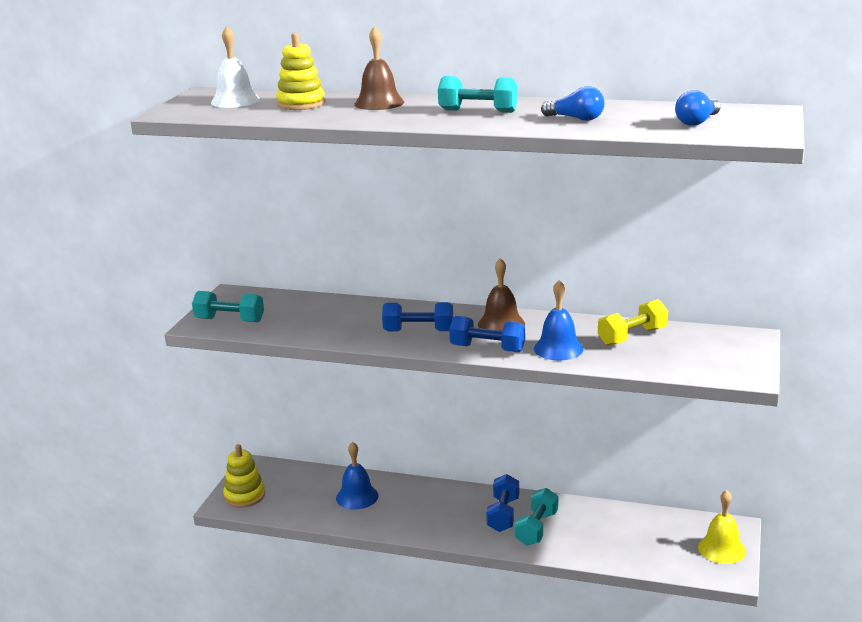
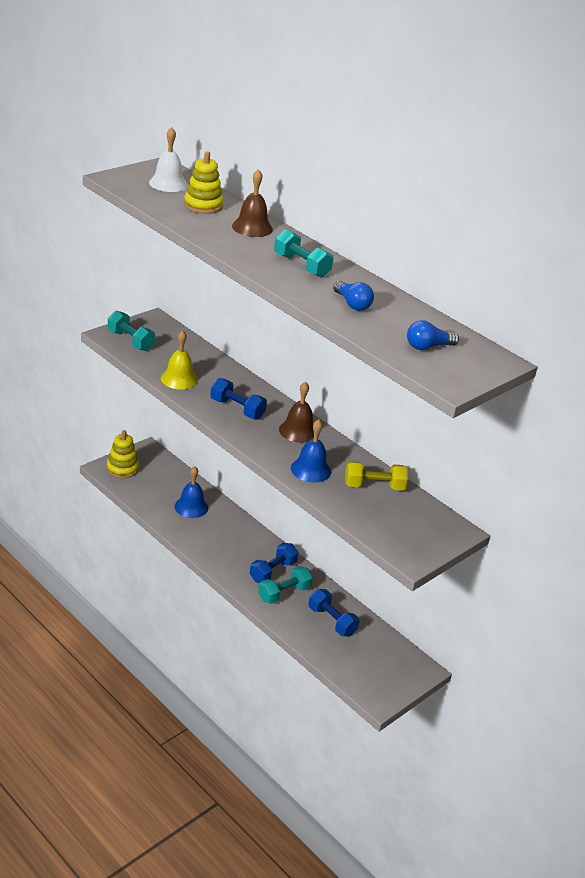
camera: 25 degrees right, 10 degrees up
blue dumbbell [449,316,525,353] -> blue dumbbell moved to [308,589,360,636]
yellow bell [698,490,746,564] -> yellow bell moved to [161,330,198,389]

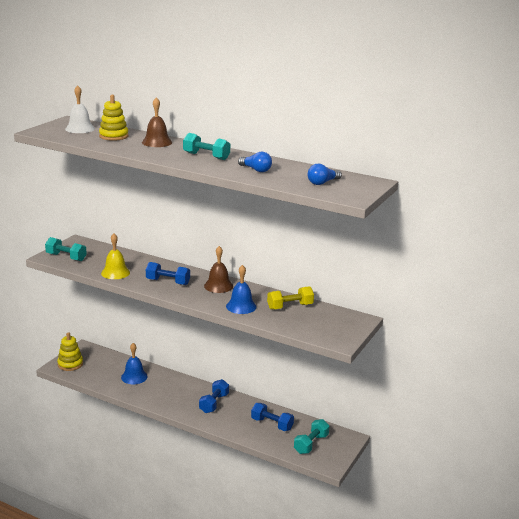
camera: 15 degrees left, 10 degrees down
turquoise dumbbell [258,566,313,604] -> turquoise dumbbell moved to [294,419,329,454]

